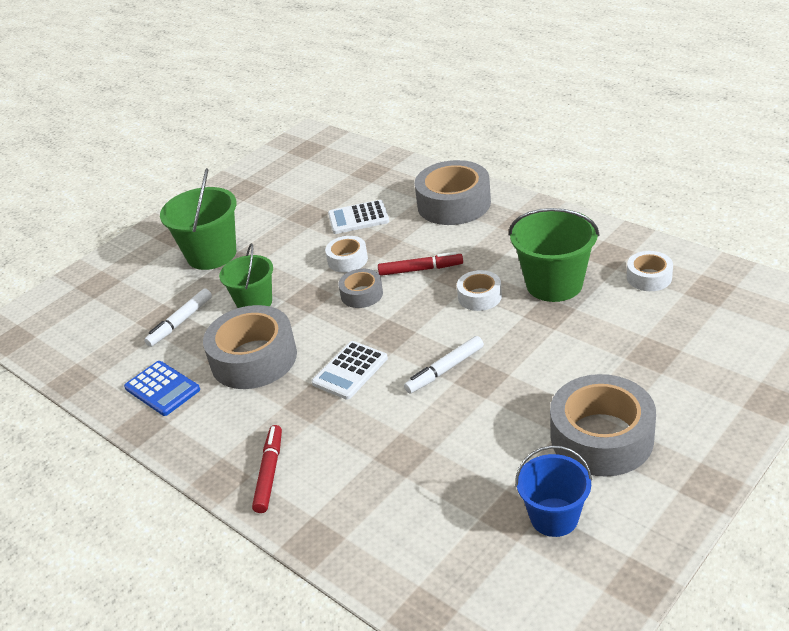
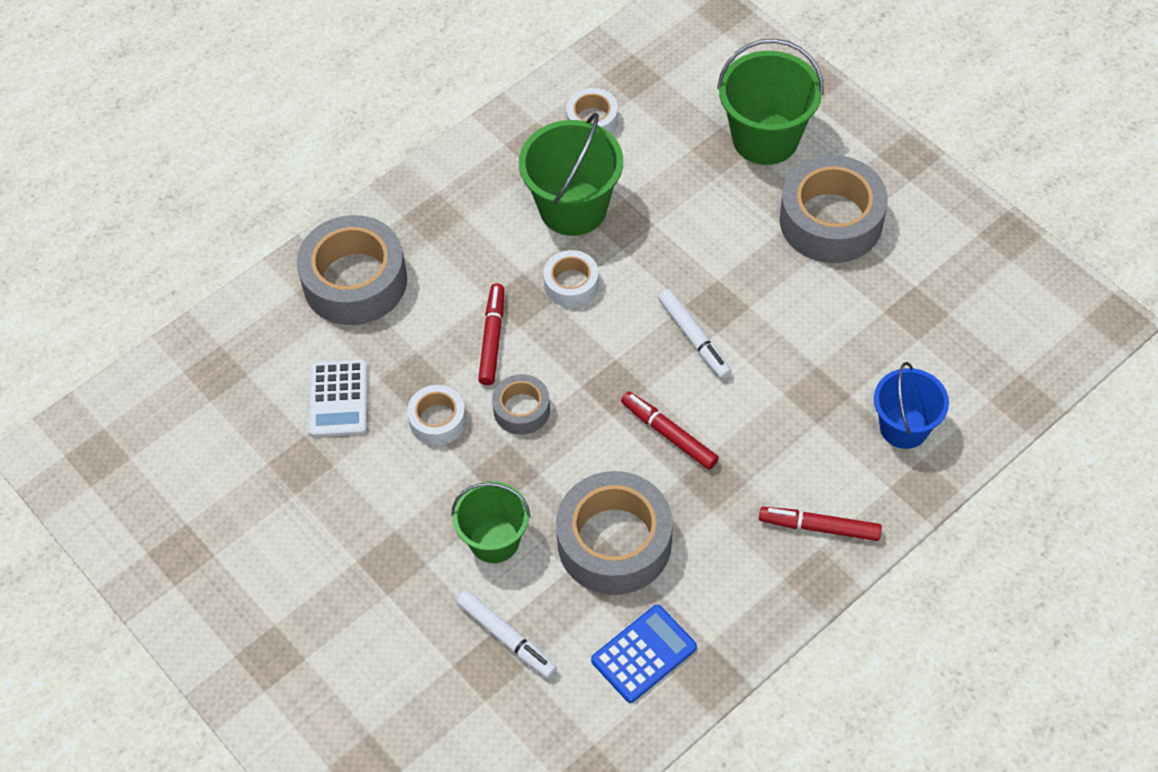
camera: 85 degrees left, 20 degrees up
green bucket [160,168,237,270] -> green bucket moved to [717,39,824,165]
white calculator [312,341,388,400] -> red marker [621,391,719,470]
blue bucket [515,445,592,537] -> blue bucket moved to [874,362,949,449]

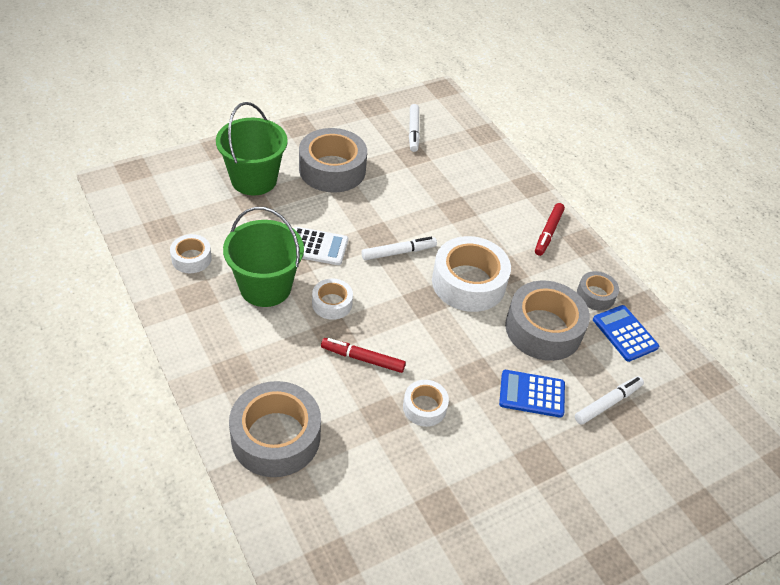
camera: 85 degrees left, 10 degrees down
white calculator [309,359,368,437] -> white calculator moved to [294,227,348,265]
green bucket [451,481,531,563] -> blue calculator [499,370,565,418]
grey tape [492,374,550,435] -> grey tape moved to [577,271,619,310]
red marker [621,391,719,470] -> white tape [432,236,511,312]
blue bucket [874,362,949,449] -> none
none -> white marker [409,104,420,152]

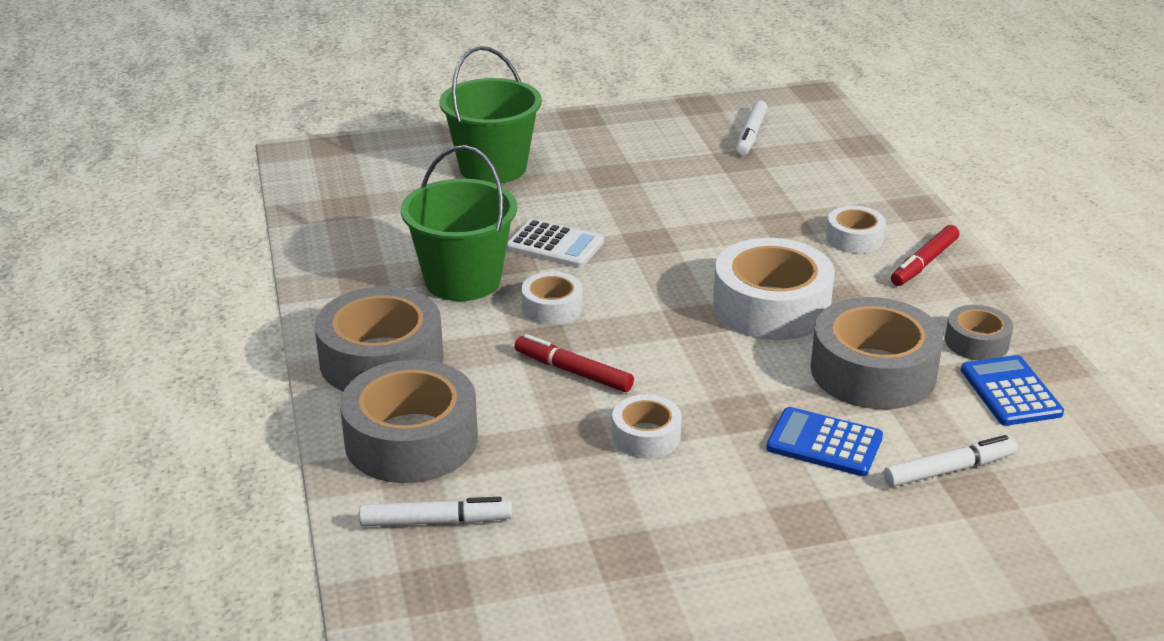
camera: 20 degrees right, 15 degrees down
white tape [170,234,212,273] -> white tape moved to [826,206,886,254]
grey tape [299,128,367,193] -> grey tape moved to [315,286,443,392]
white marker [362,237,437,260] -> white marker moved to [359,497,512,526]

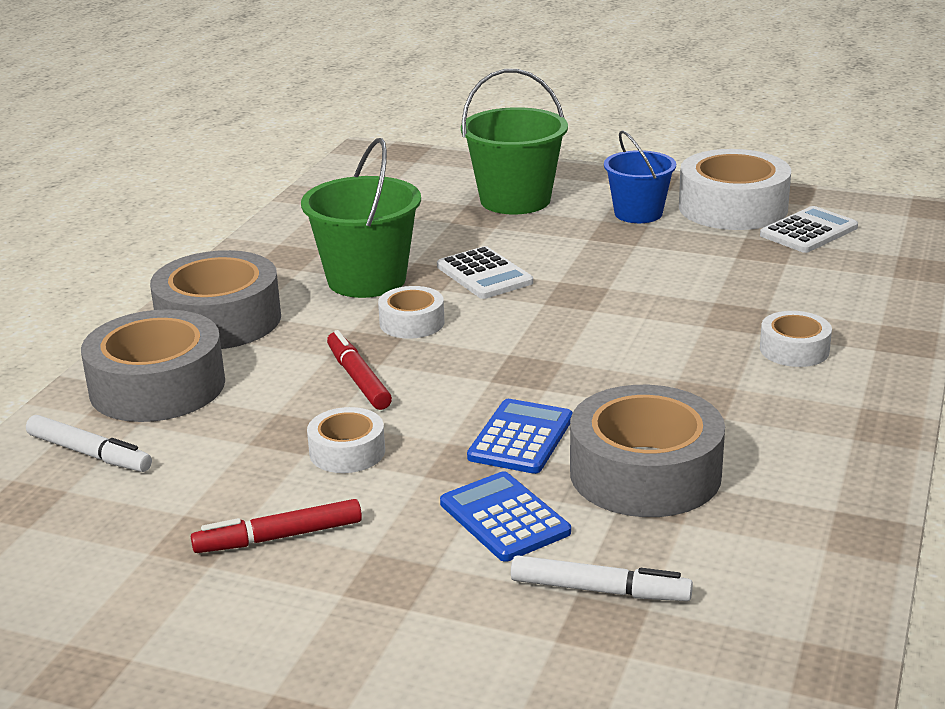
camera: 35 degrees right, 5 degrees down
white tape [713,238,835,340] -> white tape moved to [679,149,791,230]
white marker [736,100,768,156] -> white calculator [760,206,858,253]
red marker [891,225,959,286] -> red marker moved to [191,499,362,553]
grey tape [945,305,1013,360] -> none
blue calculator [961,355,1064,426] -> blue calculator moved to [467,399,573,474]
none -> blue bucket [604,131,676,223]

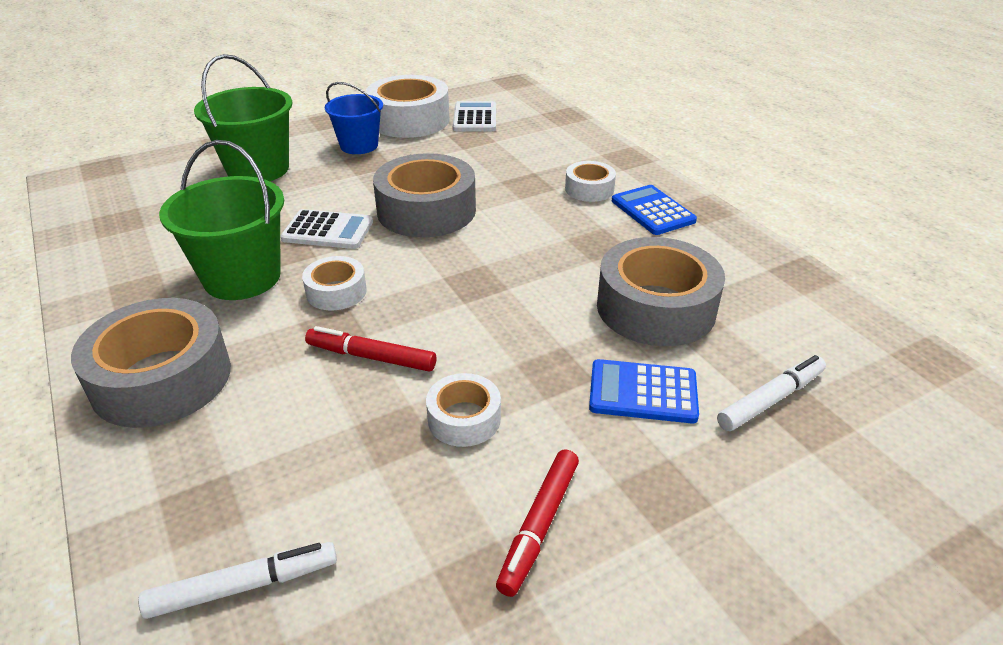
camera: 50 degrees left, 10 degrees up
grey tape [81,309,225,422] -> grey tape moved to [373,153,476,237]
blue calculator [467,399,573,474] -> blue calculator moved to [612,185,697,235]

